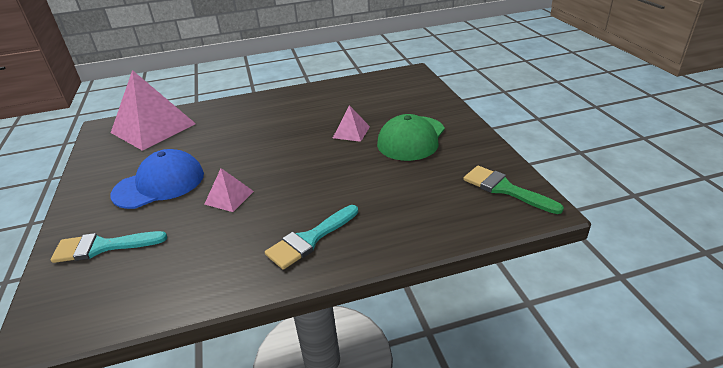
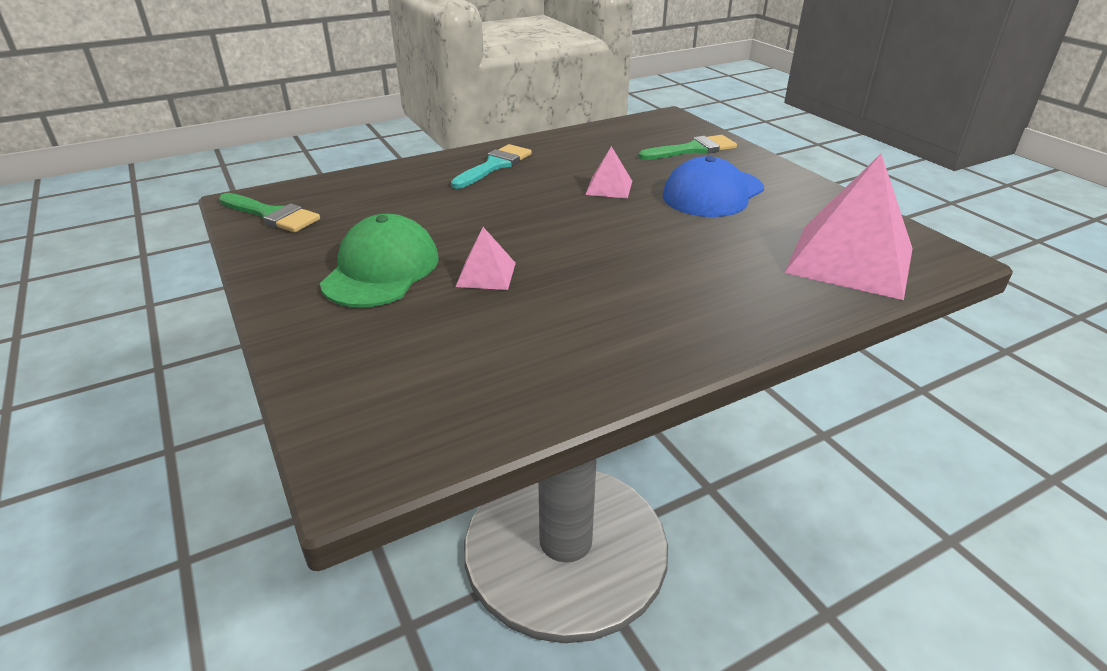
camera: 165 degrees right, 0 degrees up
turquoise brush [51,231,167,263] -> green brush [638,135,737,160]

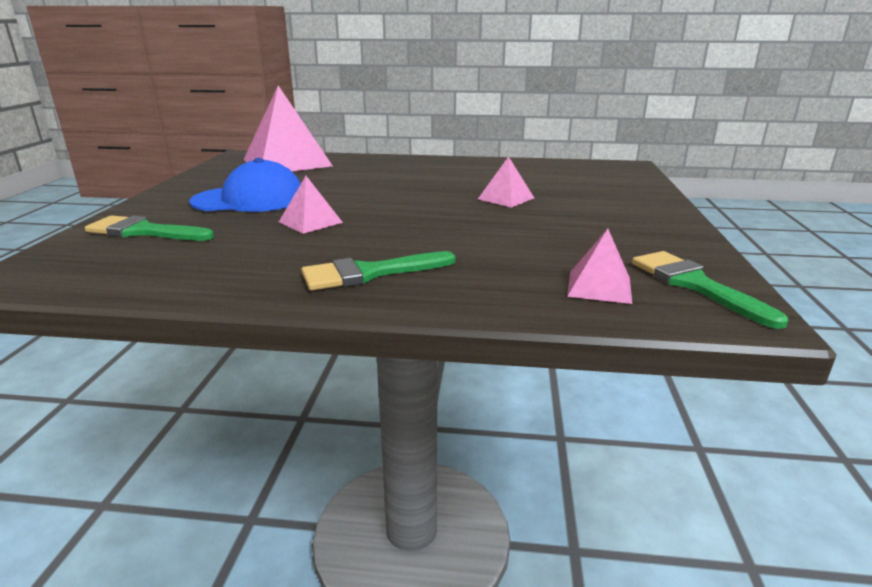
camera: 145 degrees left, 10 degrees down
green cap [320,214,439,308] -> none
turquoise brush [451,144,532,189] -> green brush [301,251,456,291]
none -> pink pyramid [567,229,632,304]

